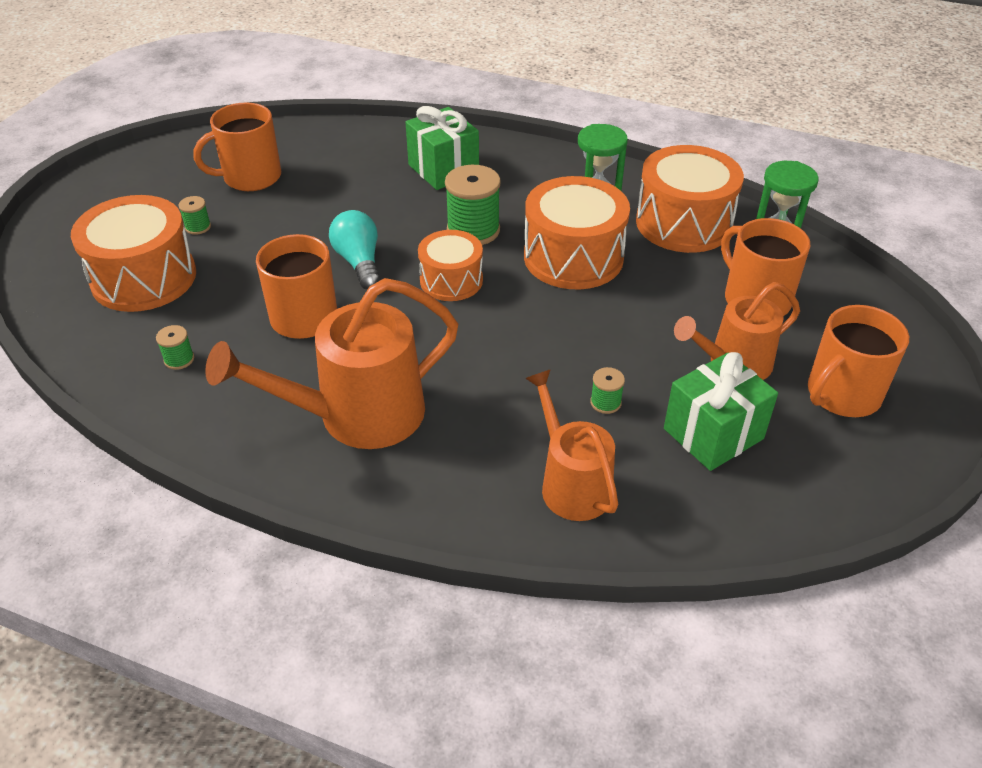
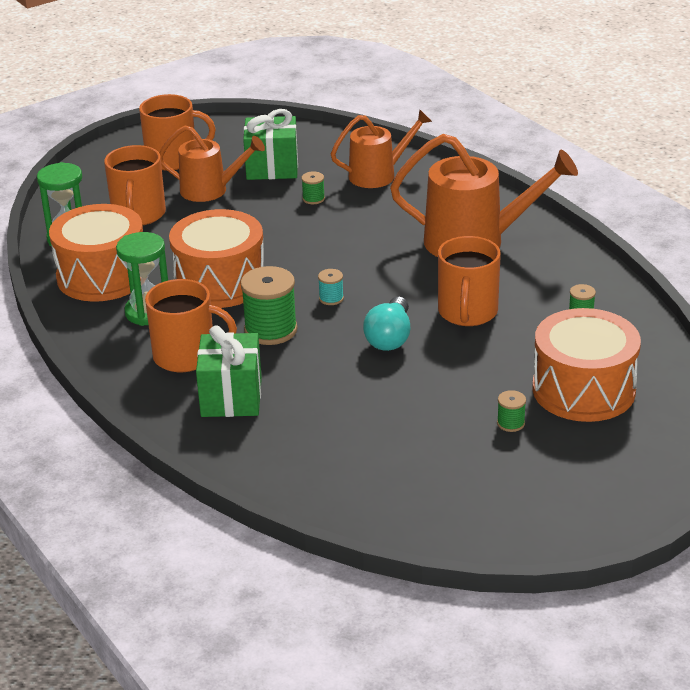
camera: 145 degrees left, 10 degrees down
orange mug [193,102,281,191] -> orange mug moved to [145,279,237,372]
orange drum [418,230,483,301] -> turquoise spool [318,269,344,305]
orange watering can [525,369,618,521] -> orange watering can turned 120 degrees counterclockwise [331,109,432,188]

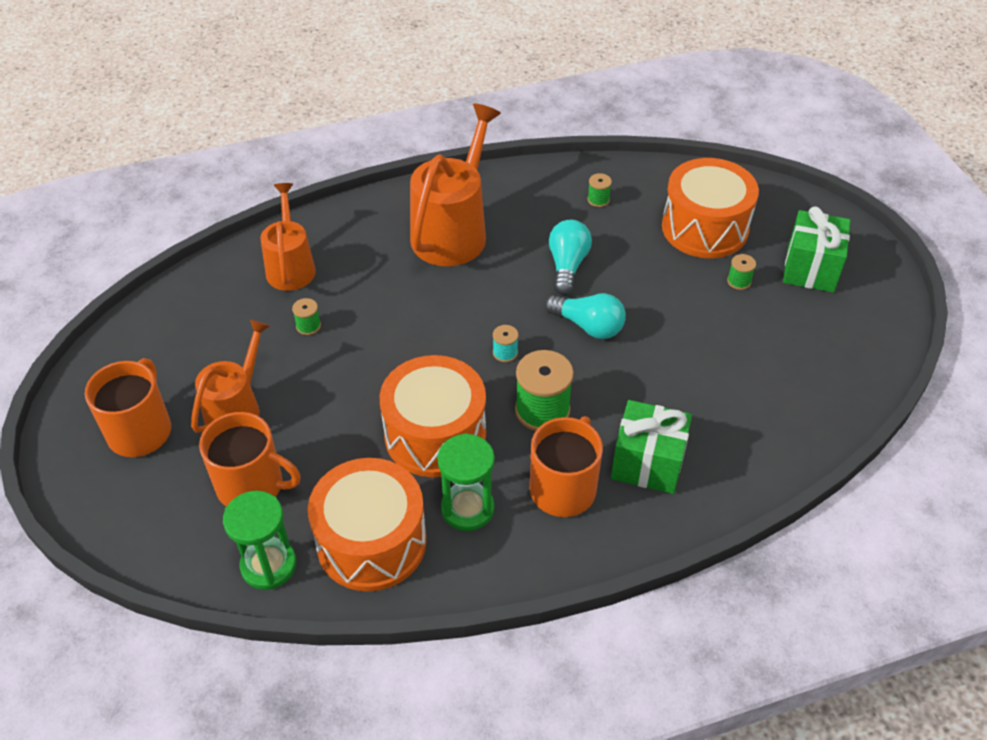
camera: 75 degrees left, 15 degrees up
green gift [243,109,298,180] -> green gift moved to [783,206,850,292]
orange mug [438,236,501,326] -> turquoise light bulb [549,220,592,295]

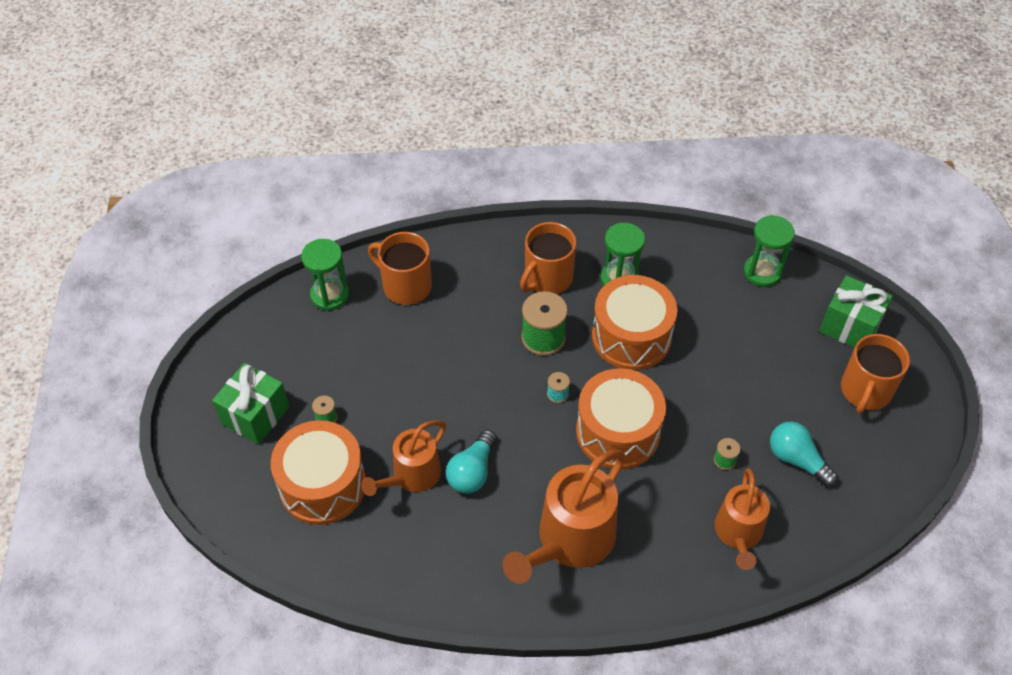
camera: 165 degrees left, 5 degrees up
orange watering can [191,319,270,433] -> orange watering can moved to [361,421,446,496]
orange mug [199,412,301,507] -> orange mug moved to [368,232,432,305]
orange drum [308,458,427,592] -> orange drum moved to [576,368,666,469]
turquoise light bulb [545,293,626,339] -> turquoise light bulb moved to [770,421,838,487]
green spool [587,173,612,207] -> none
green gift [611,400,692,494] -> green gift moved to [819,275,893,348]
none -> green hourglass [301,239,349,311]

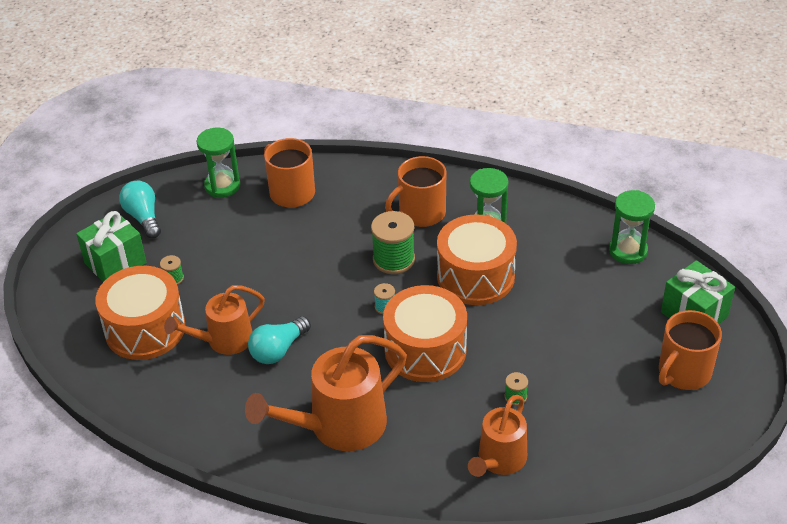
camera: 20 degrees right, 10 degrees down
turquoise light bulb [770,421,838,487] -> turquoise light bulb moved to [119,181,161,238]

